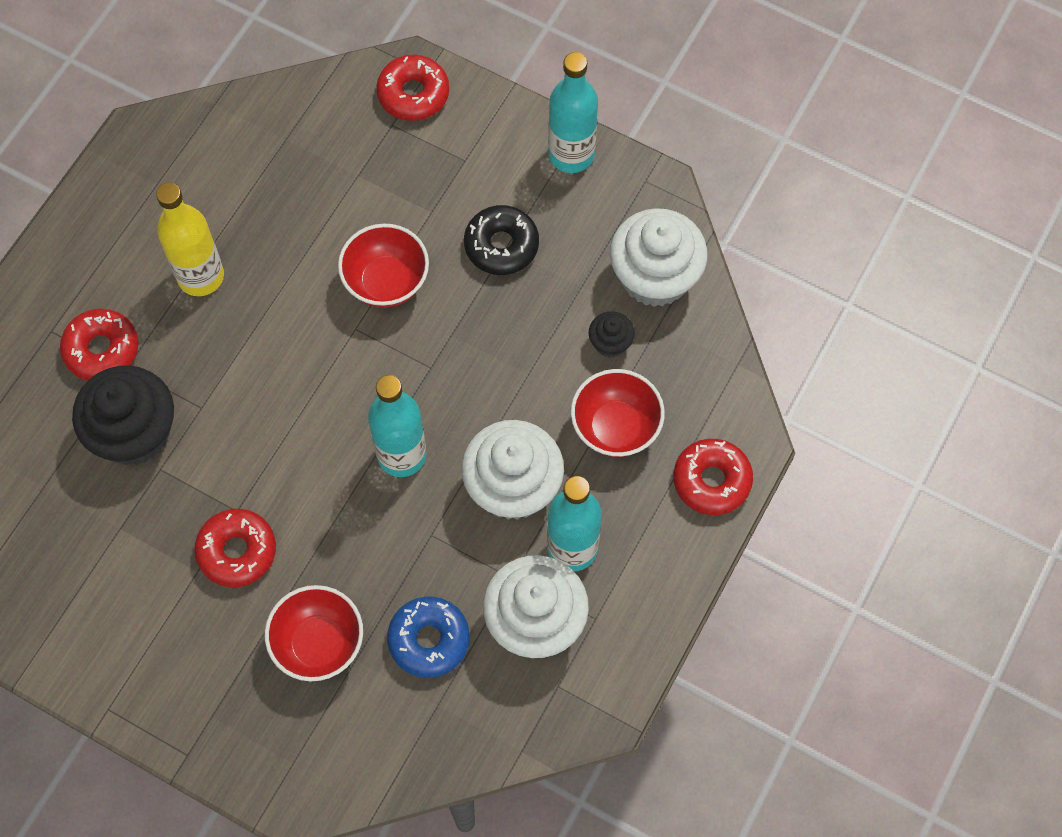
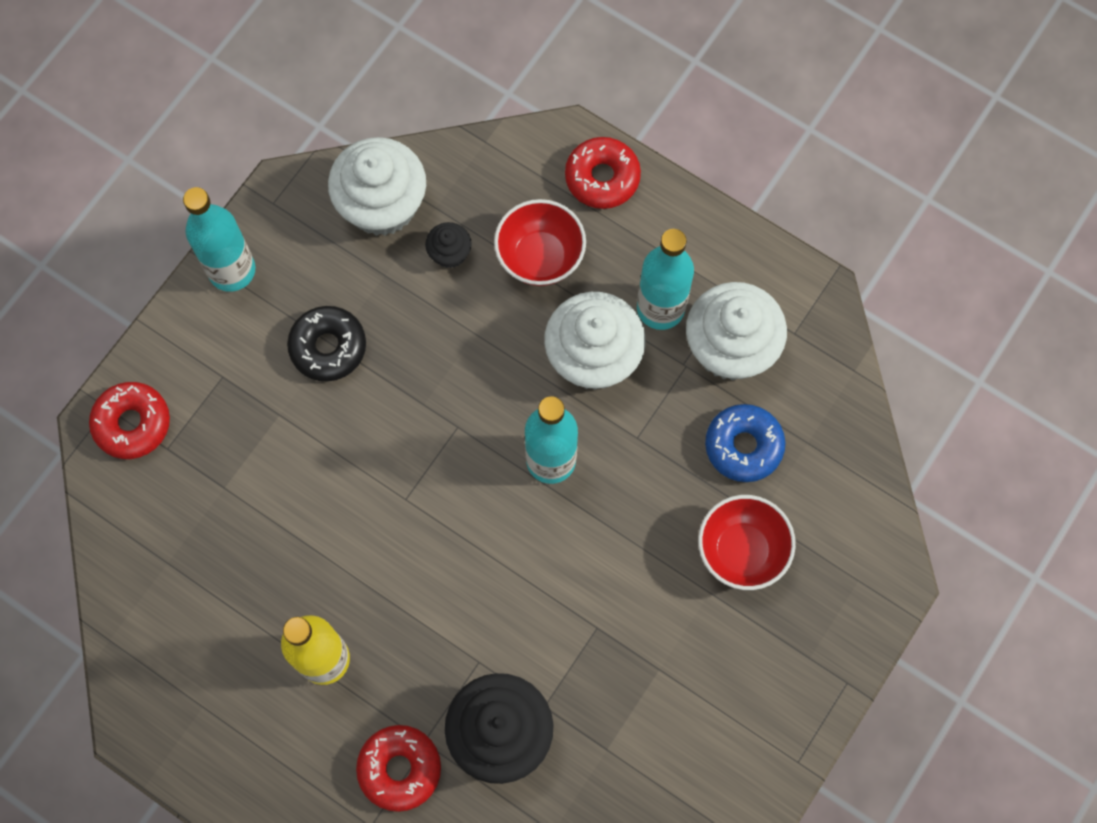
camera: 85 degrees left, 5 degrees up
red donut [194,509,276,587] -> none
red bowl [338,223,429,308] -> none

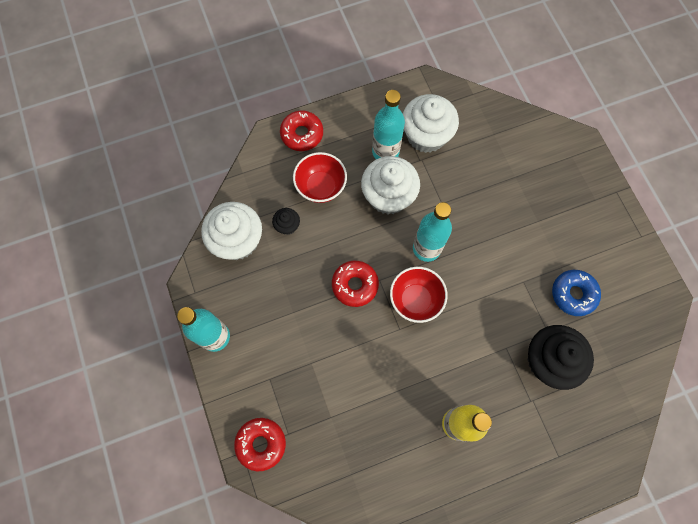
camera: 55 degrees left, 0 degrees up
black donut [287,306,366,382] -> none
red donut [356,725,441,812] -> red donut moved to [332,261,379,307]
red bowl [698,495,796,590] -> red bowl moved to [390,267,448,323]
blue donut [705,404,785,482] -> blue donut moved to [552,270,601,316]

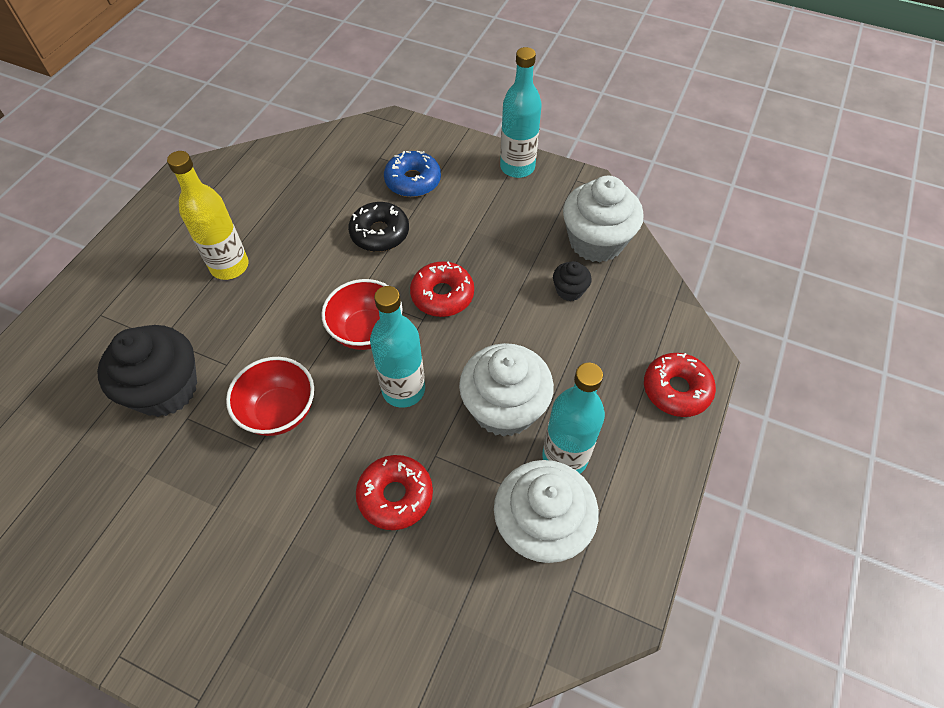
camera: 135 degrees right, 15 degrees down
red donut [234,418,286,471] -> red donut moved to [356,455,433,530]
red bowl [293,152,347,203] -> red bowl moved to [226,357,314,436]
blue donut [552,270,601,316] -> blue donut moved to [384,151,441,197]
none -> black donut [348,202,409,252]

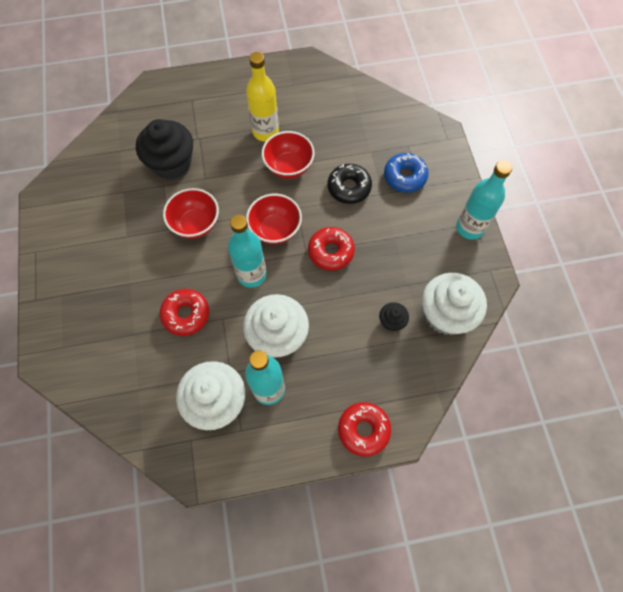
camera: 55 degrees right, 10 degrees up
none -> red bowl [262,131,314,179]

